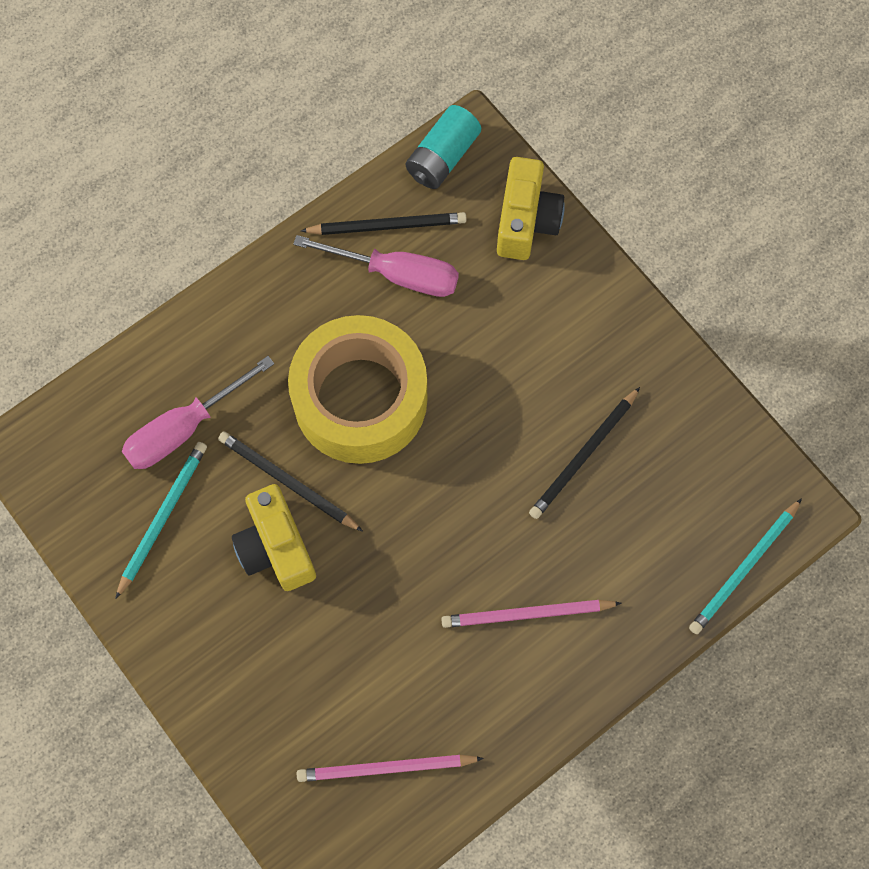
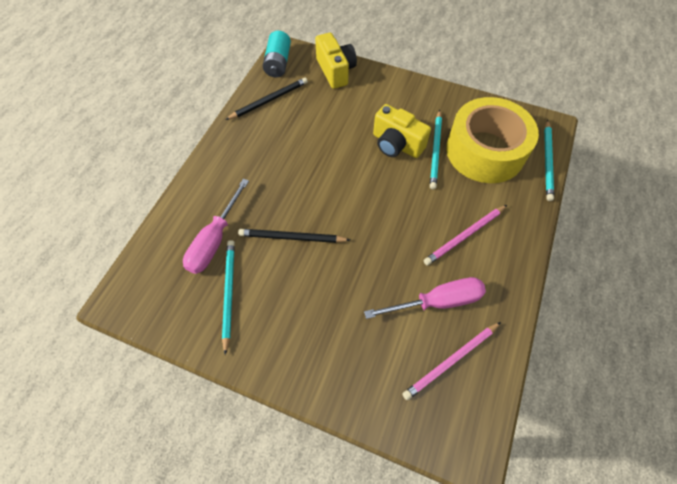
camera: 30 degrees left, 10 degrees down
yellow camera [232,484,316,591] -> yellow camera moved to [373,104,431,158]
yellow tape [288,315,427,464] -> yellow tape moved to [446,97,539,183]
pink screwdriver [293,235,459,297] -> pink screwdriver moved to [364,277,486,319]
black pencil [529,387,640,519] -> turquoise pencil [430,110,442,189]

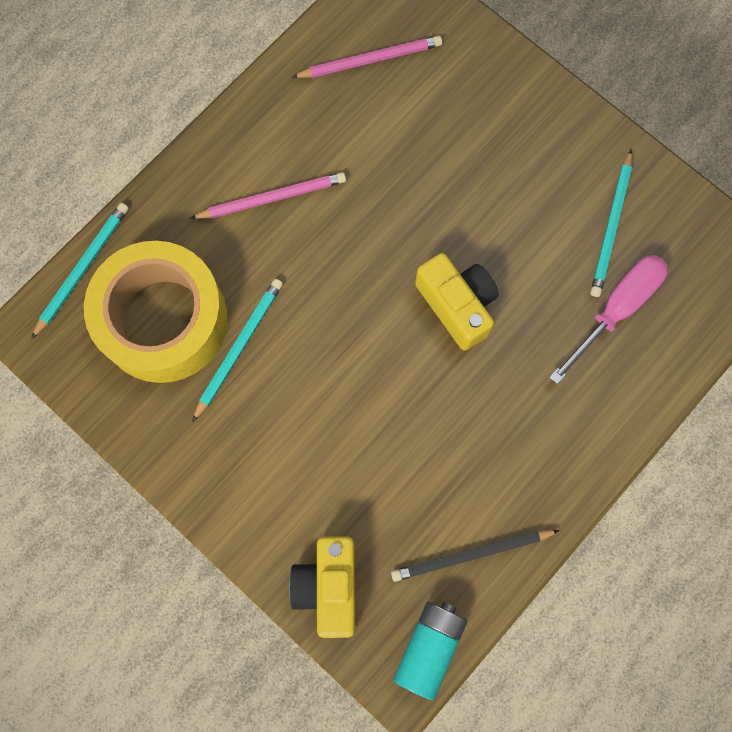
camera: 160 degrees left, 15 degrees up
black pencil [238,229,350,243] -> none
pink screwdriver [364,277,486,319] -> none
yellow camera [373,104,431,158] -> yellow camera moved to [415,253,499,351]

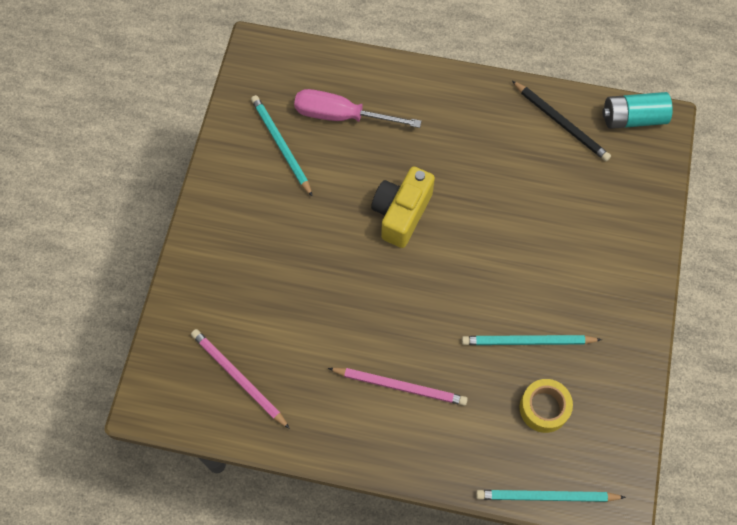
camera: 120 degrees left, 10 degrees down
yellow tape [84,241,228,383] -> yellow tape [520,379,573,433], size x0.44
pink pencil [190,172,346,219] -> pink pencil turned 150 degrees clockwise [328,368,468,406]
yellow camera [289,536,355,638] -> none
turquoise pencil [590,150,632,297] -> turquoise pencil turned 105 degrees counterclockwise [251,95,313,197]

